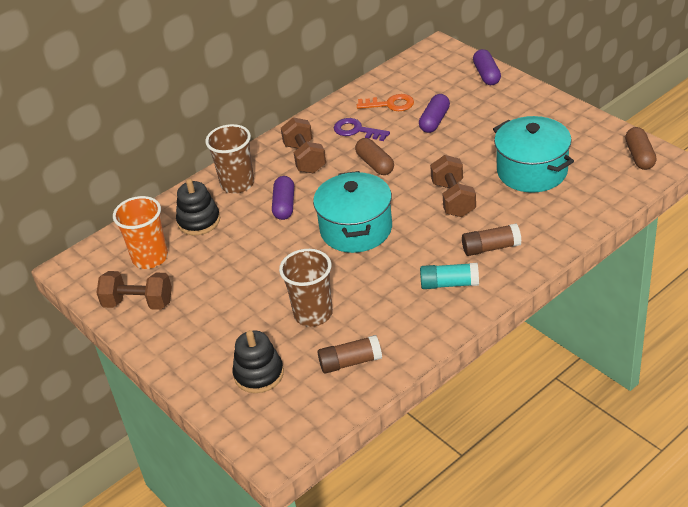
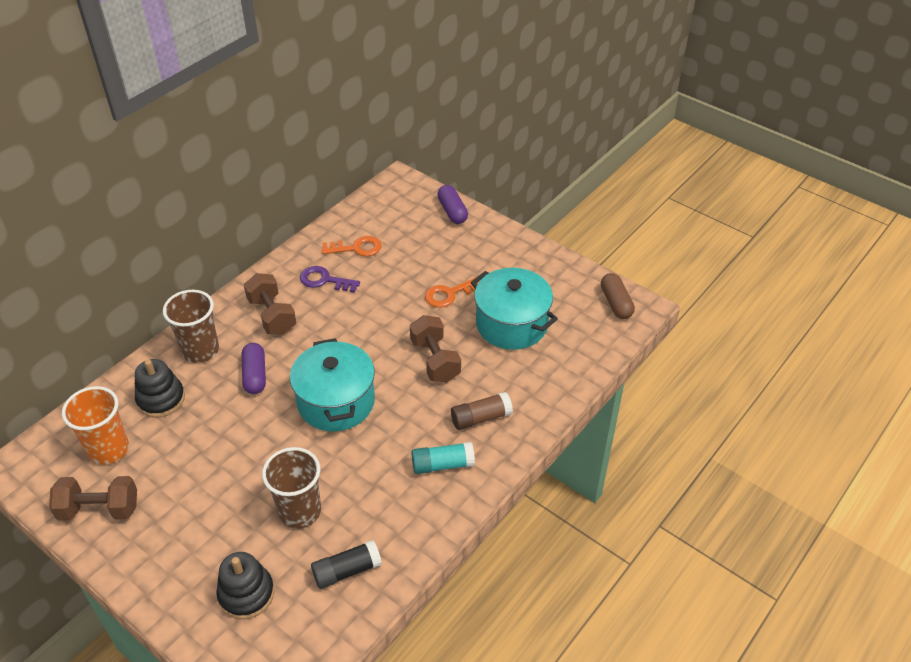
camera: 15 degrees left, 5 degrees up
brown glue stick [318,335,382,373] -> black glue stick [311,540,382,589]
brown capsule [355,138,394,175] -> none
purple capsule [419,94,450,133] -> none
none -> orange key [425,277,479,308]

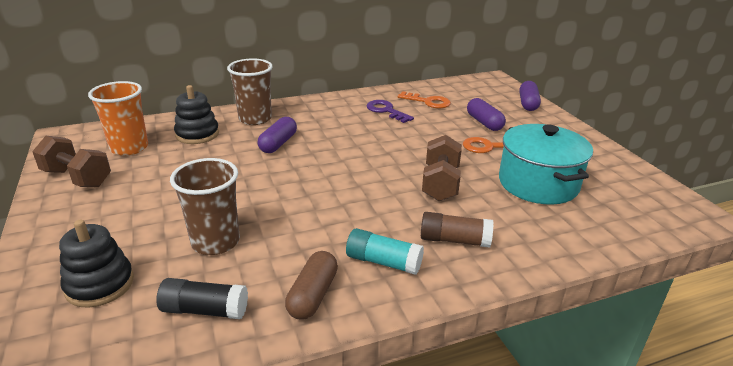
camera: 30 degrees right, 15 degrees down
brown dumbbell [244,273,296,335] -> none
turquoise pot [290,338,375,431] -> none
brown capsule [601,273,635,319] -> brown capsule moved to [285,251,338,320]
none -> purple capsule [467,98,506,131]

